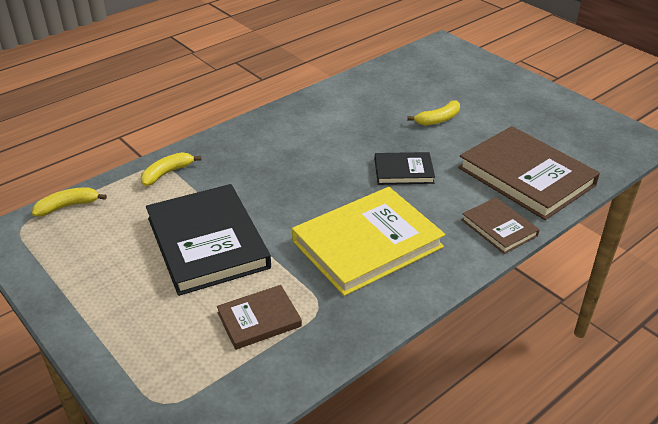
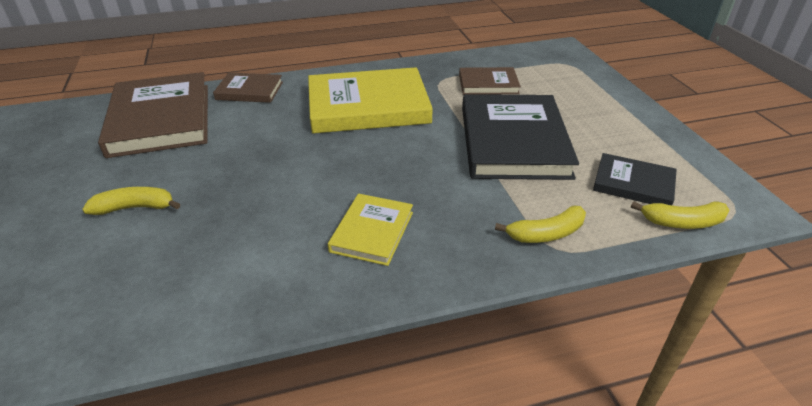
camera: 155 degrees left, 0 degrees up
black book [375,152,435,185] -> black book moved to [593,153,677,205]
brown book [462,197,540,254] -> brown book turned 75 degrees counterclockwise [213,73,283,103]
none -> yellow book [328,194,413,266]

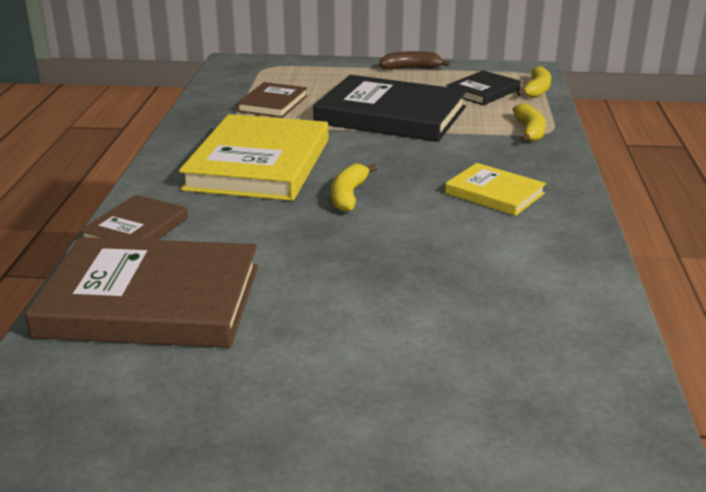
camera: 70 degrees left, 10 degrees down
yellow banana [82,187,180,215] -> yellow banana moved to [331,164,378,212]
none -> brown banana [379,51,450,70]

